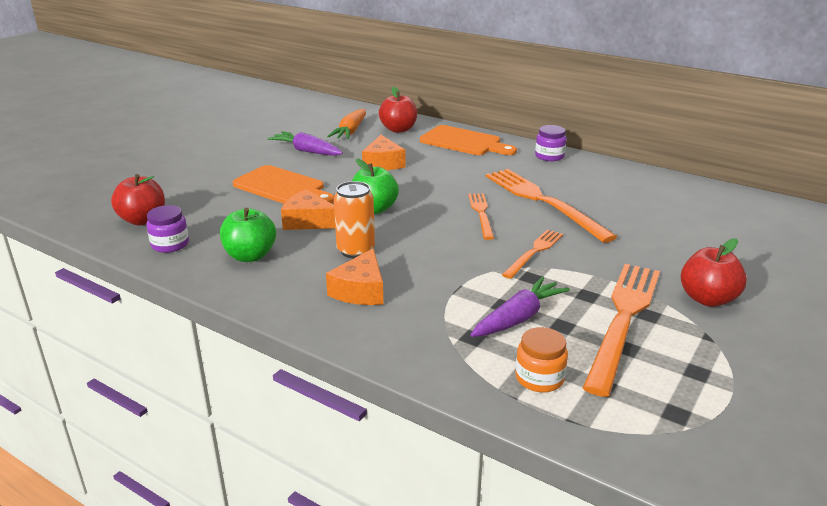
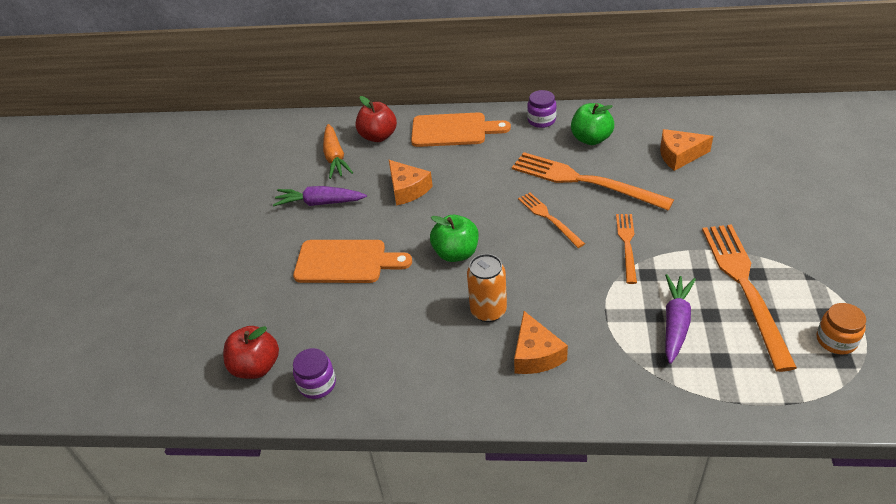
camera: 25 degrees left, 15 degrees up
green apple [220,208,276,262] -> green apple moved to [571,103,614,145]
orange cheese [281,189,335,230] -> orange cheese moved to [660,129,713,171]
orange jar [515,327,568,392] -> orange jar moved to [817,303,866,355]
red apple [681,238,747,307] -> none

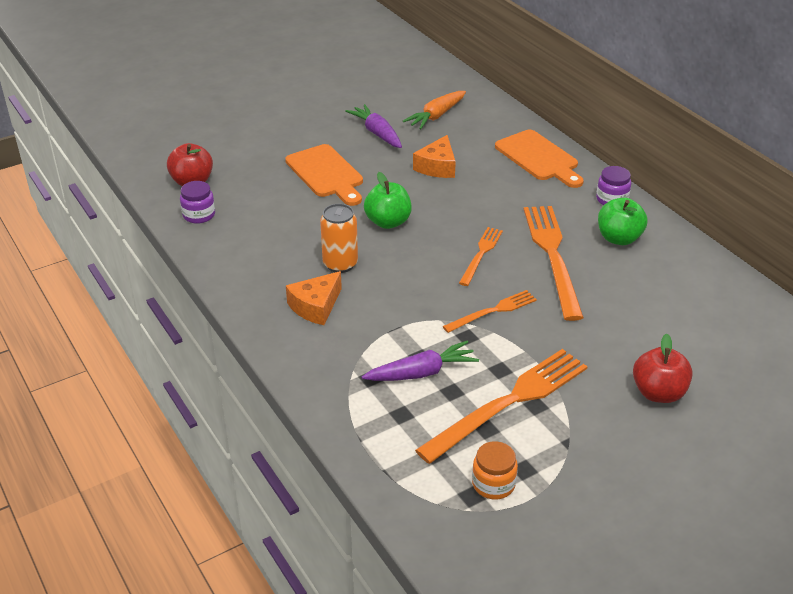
camera: 50 degrees right, 5 degrees down
red apple [355,96,397,142] -> red apple moved to [633,334,693,403]
orange cheese [660,129,713,171] -> none

